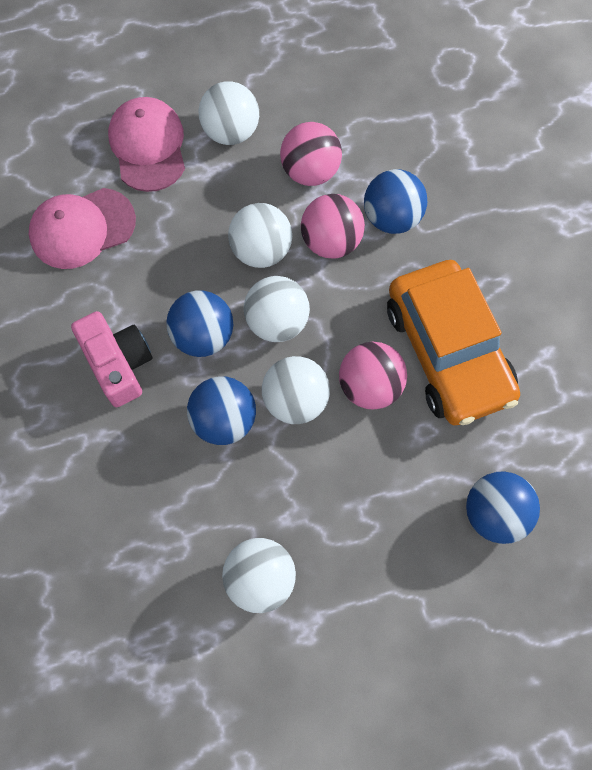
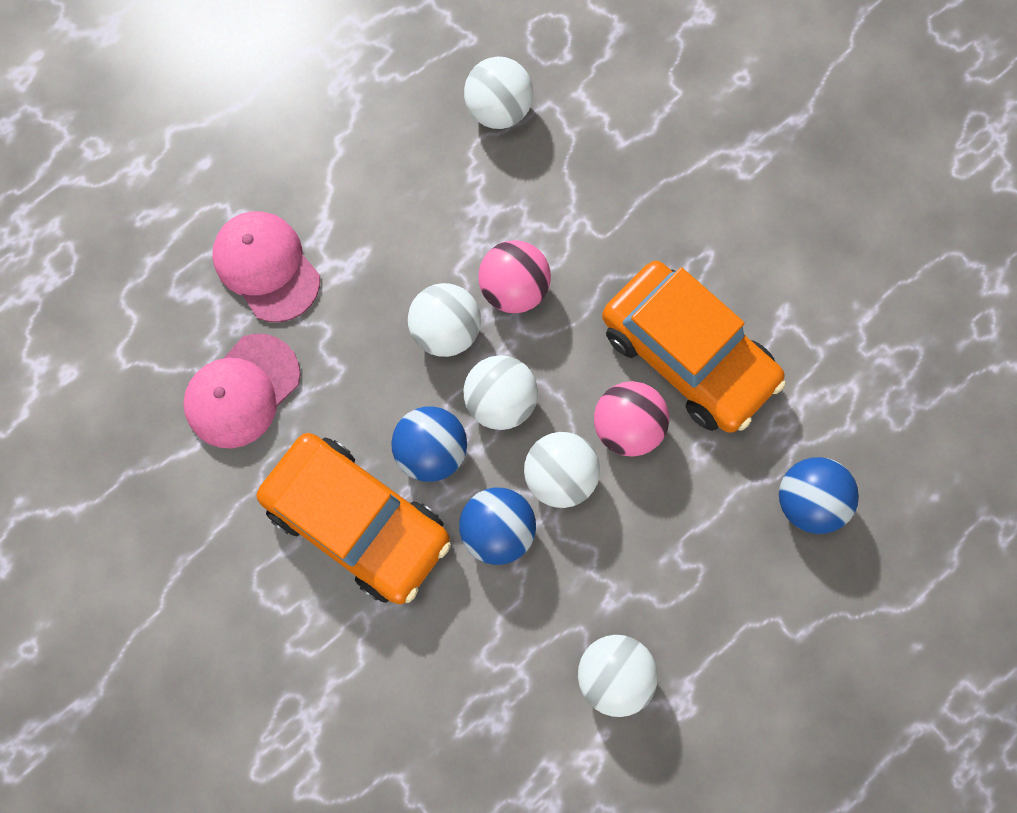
camera: 25 degrees left, 5 degrees up
pink camera [71,311,153,407] -> orange car [257,433,451,604]
white ball [198,81,259,145] -> white ball moved to [464,56,533,129]
pink ball [280,122,342,186] -> none
blue ball [364,169,427,234] -> none

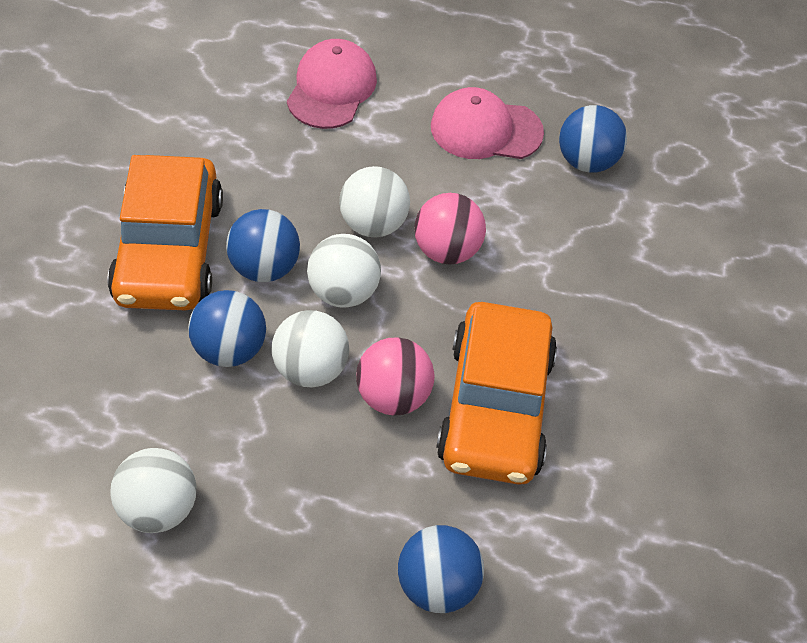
camera: 50 degrees right, 20 degrees down
pink cap [183,334,300,448] -> pink cap moved to [431,87,544,159]
white ball [464,56,533,129] -> blue ball [559,105,627,173]

